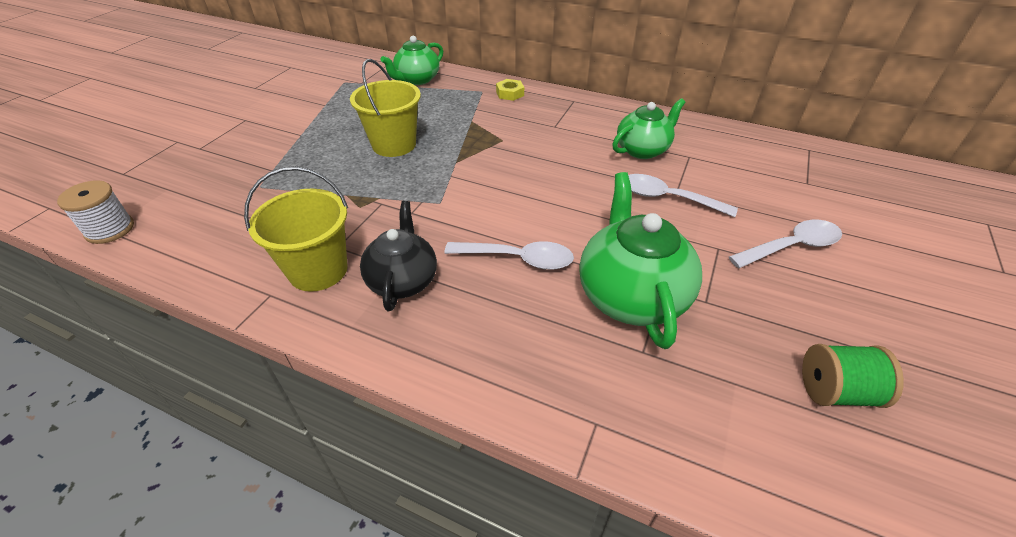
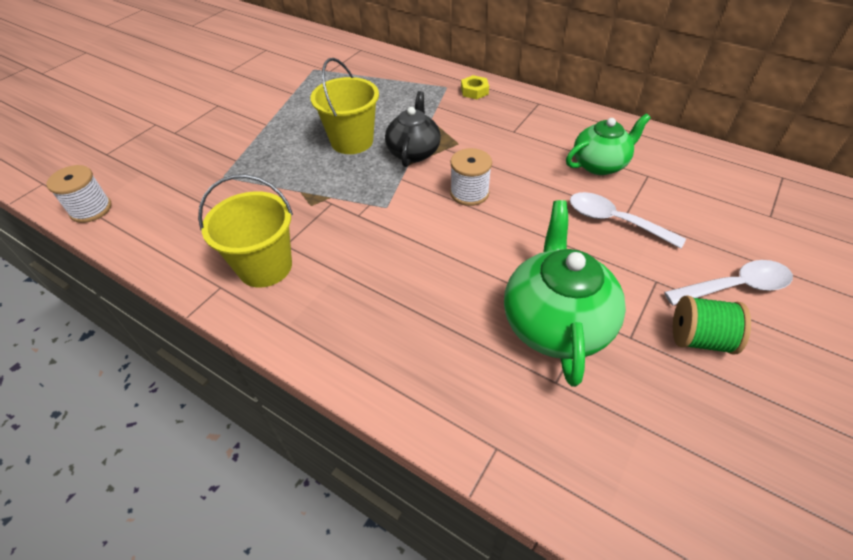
camera: 10 degrees right, 5 degrees up
black teapot [360,201,437,311] -> black teapot moved to [385,91,441,167]
green teapot [380,36,443,85] -> none
white spoon [444,241,574,270] -> none
green spool [802,344,904,408] -> green spool moved to [673,295,751,355]
none -> white spool [450,148,492,206]

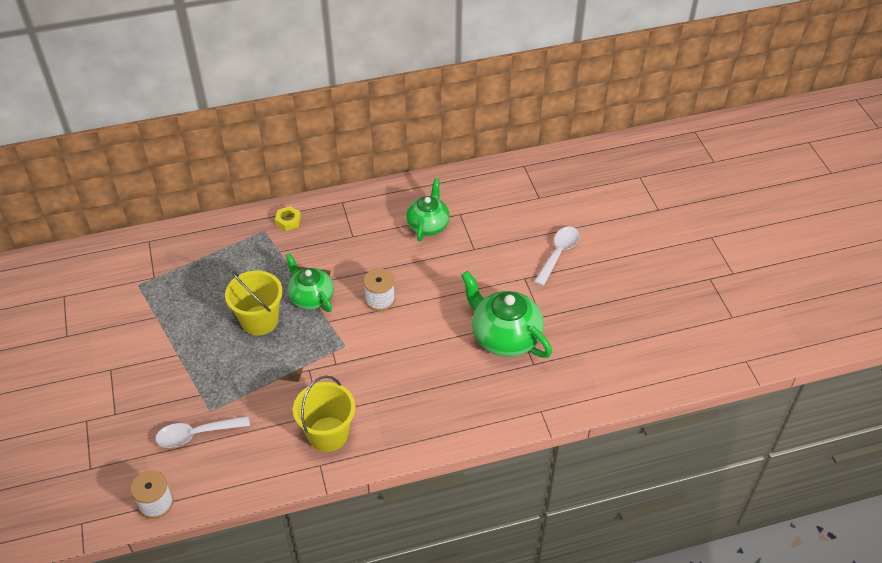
camera: 50 degrees left, 0 degrees up
black teapot [385,91,441,167] -> green teapot [285,253,334,312]
white spoon [570,192,686,249] -> white spoon moved to [155,416,250,448]
green spool [673,295,751,355] -> none

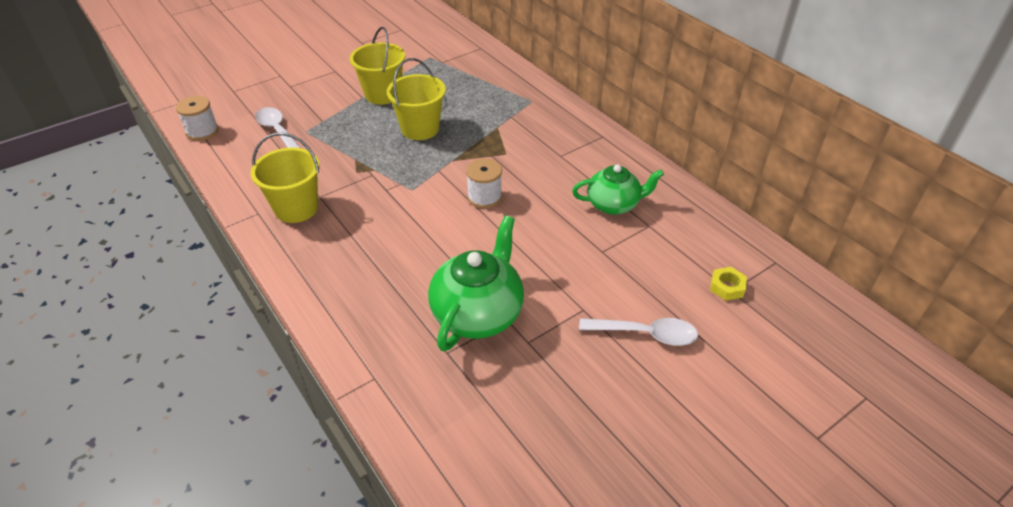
camera: 70 degrees right, 5 degrees down
yellow nut [275,206,301,231] -> yellow nut moved to [710,267,747,301]
green teapot [285,253,334,312] -> none
none -> yellow bucket [350,27,405,105]

